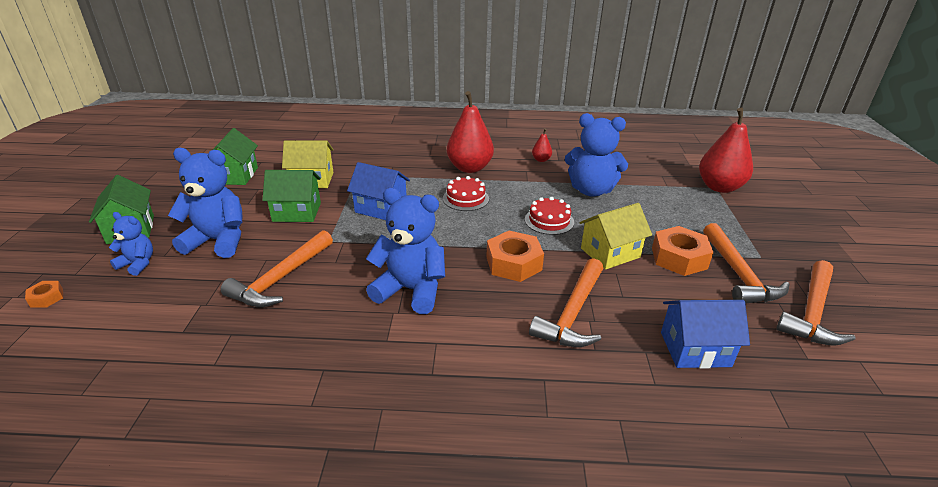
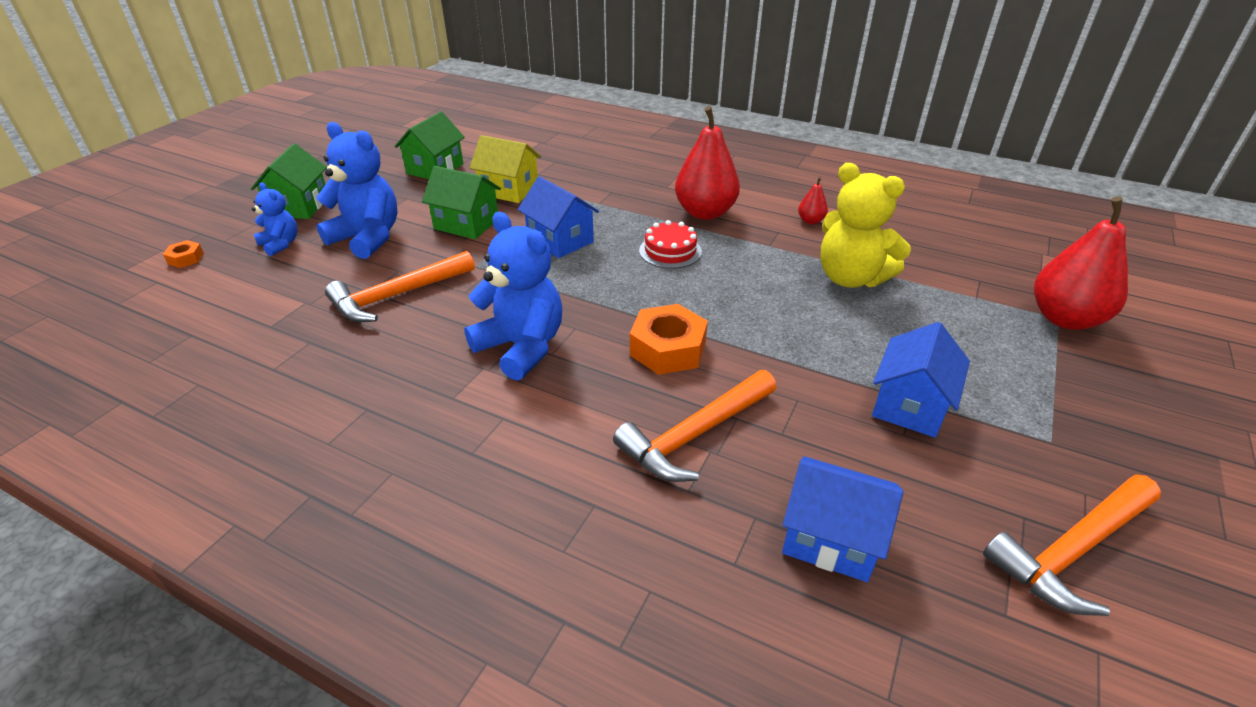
camera: 25 degrees right, 5 degrees up
red cake [525,197,574,235] -> none
blue teddy bear [565,113,628,197] -> yellow teddy bear [820,163,911,288]
yellow house [579,203,652,270] -> none
orange nut [652,226,714,276] -> blue house [872,322,970,438]
orange hammer [703,223,790,304] -> none

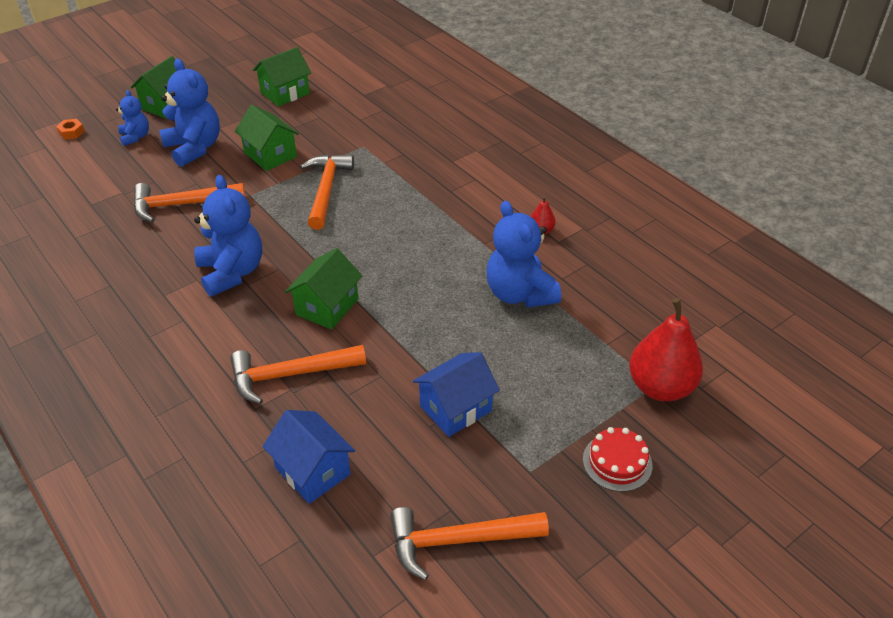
camera: 25 degrees right, 5 degrees up
yellow house [470,135,541,203] -> none
blue house [518,176,599,258] -> orange hammer [300,154,354,230]
orange nut [630,304,708,375] -> green house [285,248,362,330]
red cake [639,220,702,269] -> red cake moved to [583,427,652,492]
red pear [675,106,740,220] -> none
yellow teddy bear [820,163,911,288] -> blue teddy bear [486,201,561,308]

